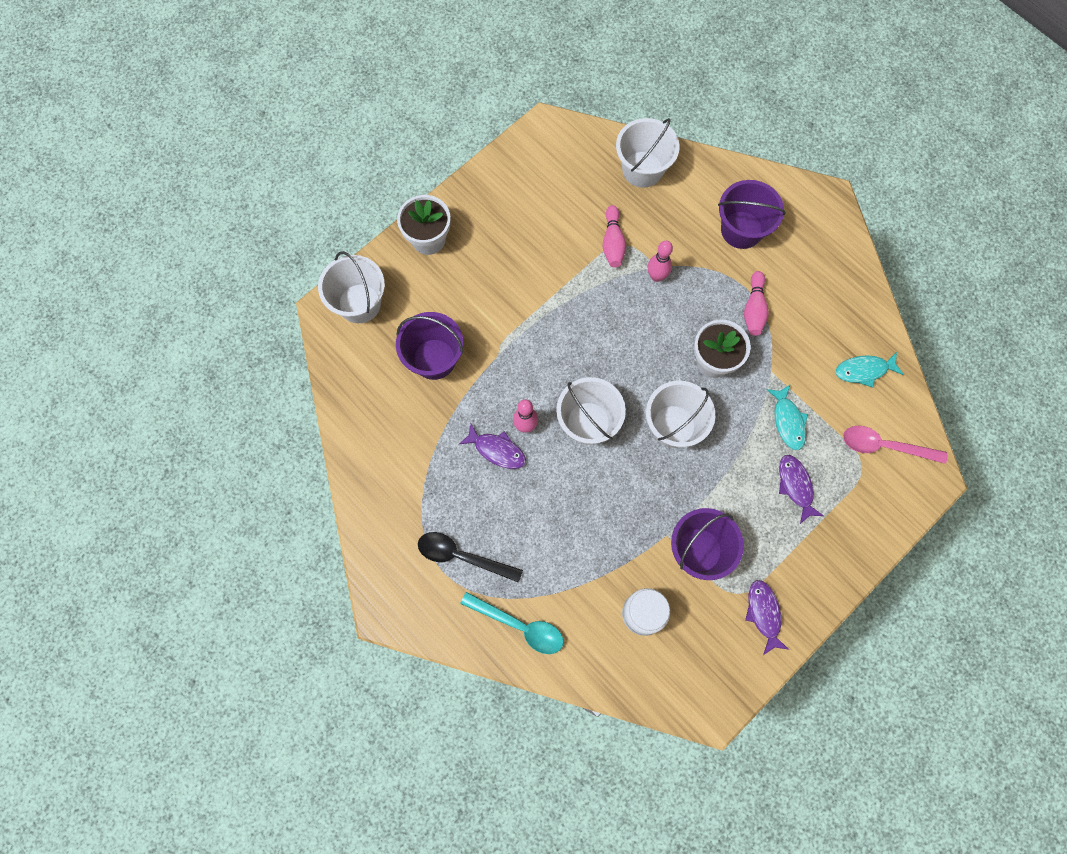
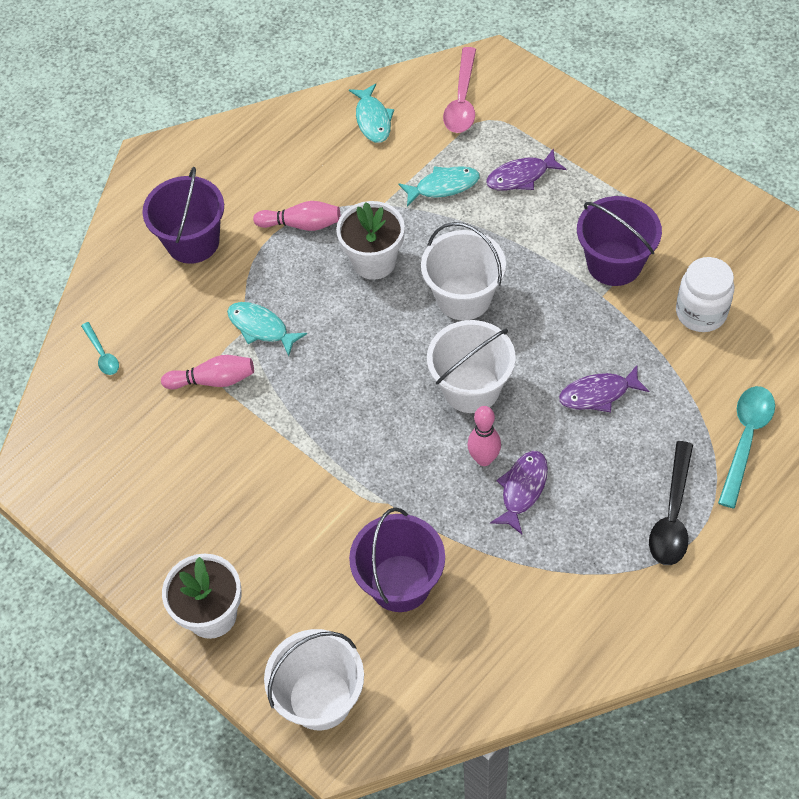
camera: 90 degrees left, 15 degrees down
white bucket [616,118,679,188] -> turquoise spoon [81,322,119,375]
pink bowling pin [648,241,673,282] -> turquoise fish [227,302,307,356]
purple fish [745,580,789,655] -> purple fish moved to [559,366,649,412]

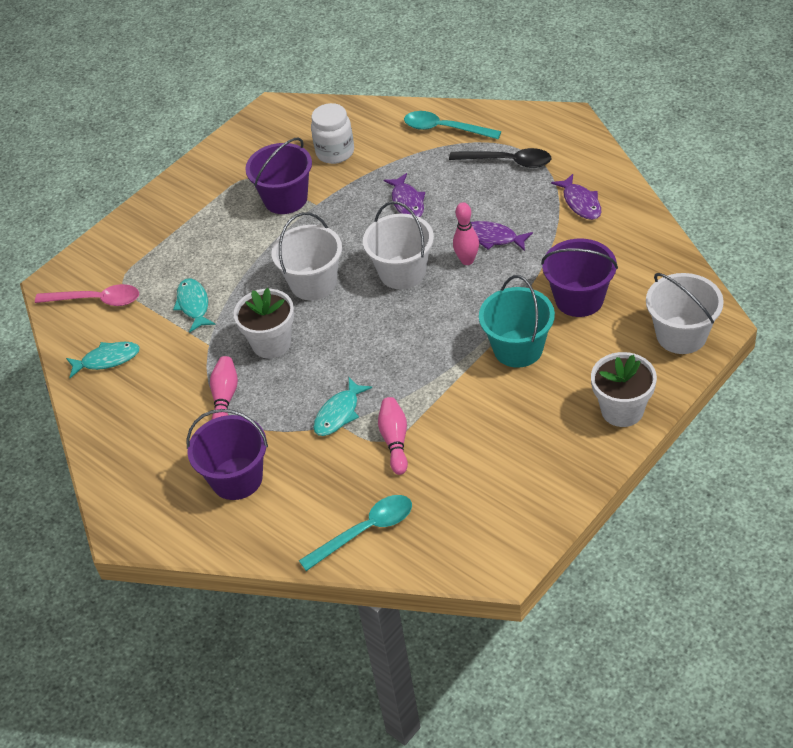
camera: 90 degrees left, 10 degrees down
turquoise spoon [81,322,119,375] -> turquoise spoon [299,495,412,571], size x1.79
purple fish [486,149,566,191] -> purple fish moved to [551,174,601,220]
none -> turquoise bucket [479,275,555,368]

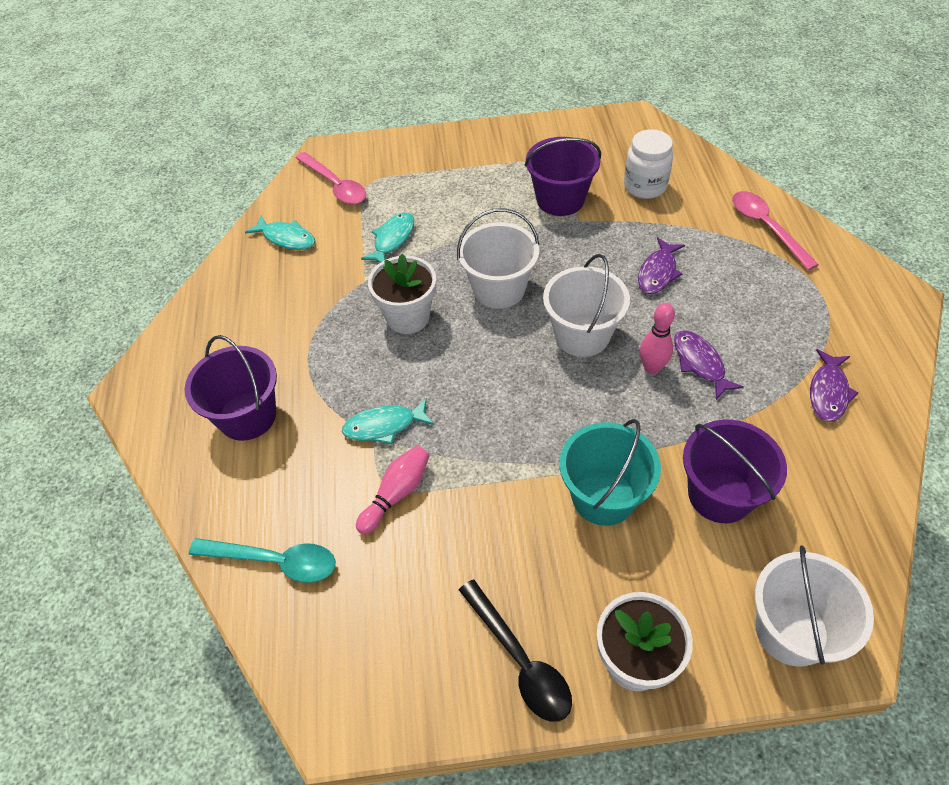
camera: 40 degrees right, 5 degrees up
pink bowling pin [210,356,238,419] -> none
turquoise spoon [404,111,501,139] -> pink spoon [732,191,819,270]
black spoon [449,148,551,168] -> black spoon moved to [459,579,572,722]

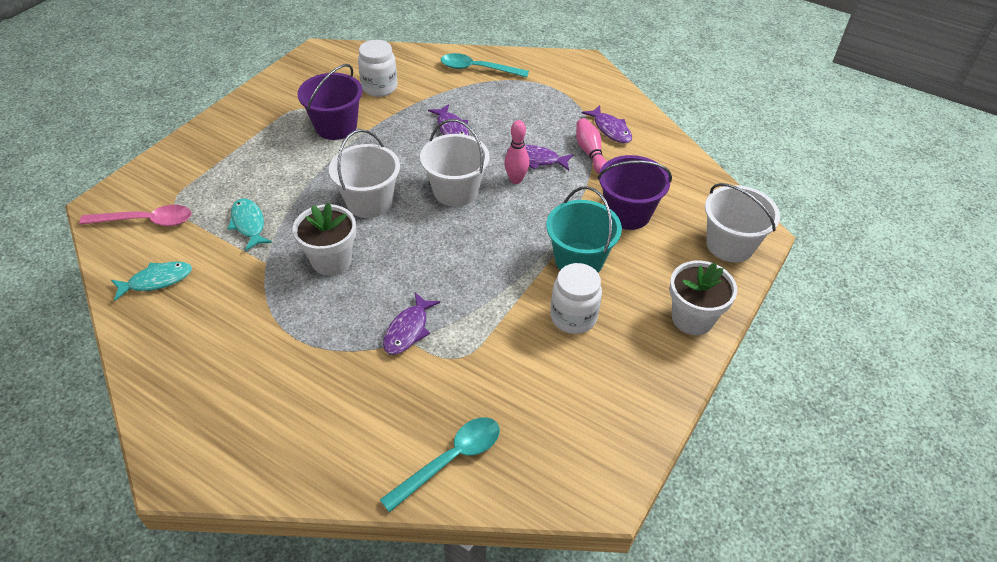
camera: 55 degrees left, 5 degrees down
purple bucket [185,335,277,441] -> none
turquoise fish [342,398,434,444] -> purple fish [383,293,440,355]
pink bowling pin [356,446,430,534] -> pink bowling pin moved to [576,118,607,174]
black spoon [459,579,572,722] -> none
pink spoon [732,191,819,270] -> turquoise spoon [441,53,529,77]
none -> white jar [550,263,602,334]

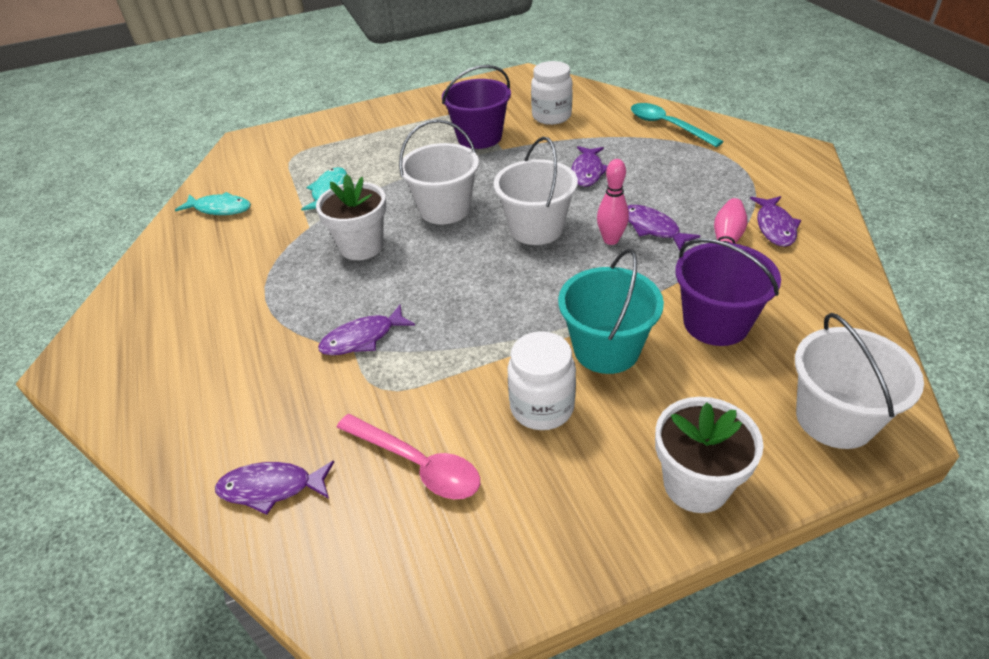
camera: 40 degrees right, 5 degrees down
pink spoon [79,205,191,226] -> pink spoon moved to [337,414,480,499]
turquoise spoon [380,417,500,513] -> purple fish [215,461,334,515]

